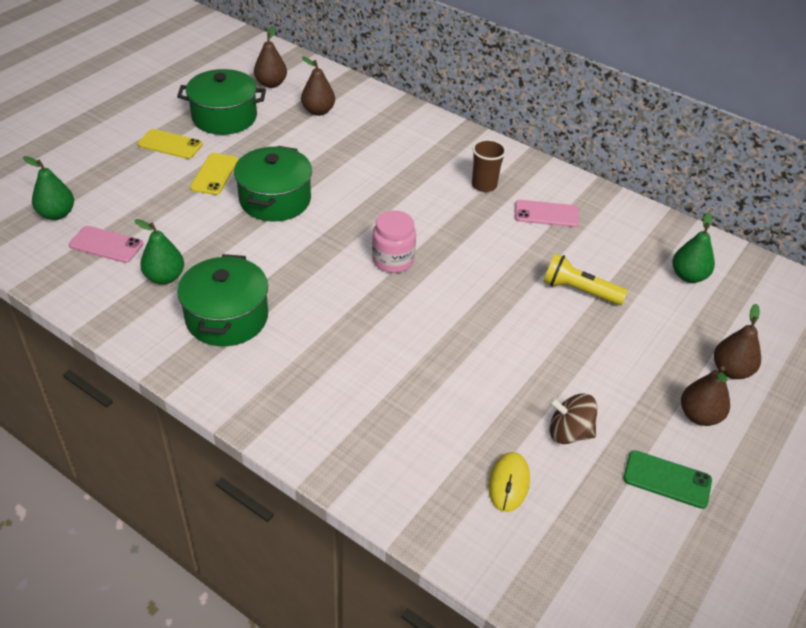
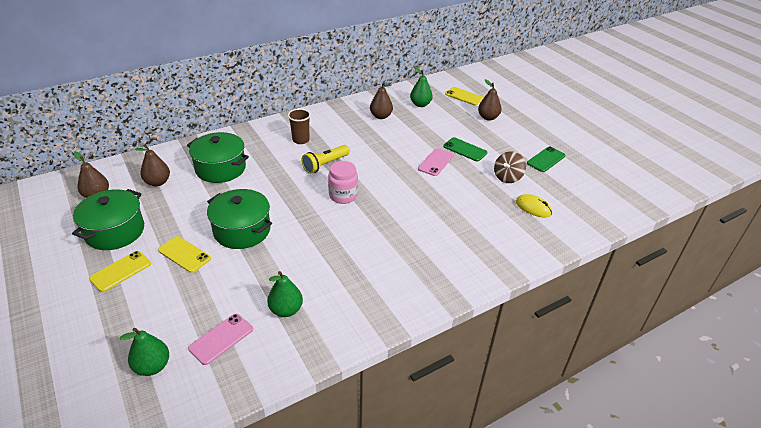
camera: 65 degrees left, 5 degrees down
green pot [177,254,268,346] -> green pot moved to [187,132,249,183]
pink phone [515,200,579,227] -> pink phone moved to [418,148,453,176]
yellow flashlight [544,253,628,305] -> yellow flashlight moved to [302,145,350,174]
brown pear [681,366,730,426] -> brown pear moved to [370,82,393,119]
none -> green phone [443,137,487,162]
none -> yellow phone [445,87,484,106]

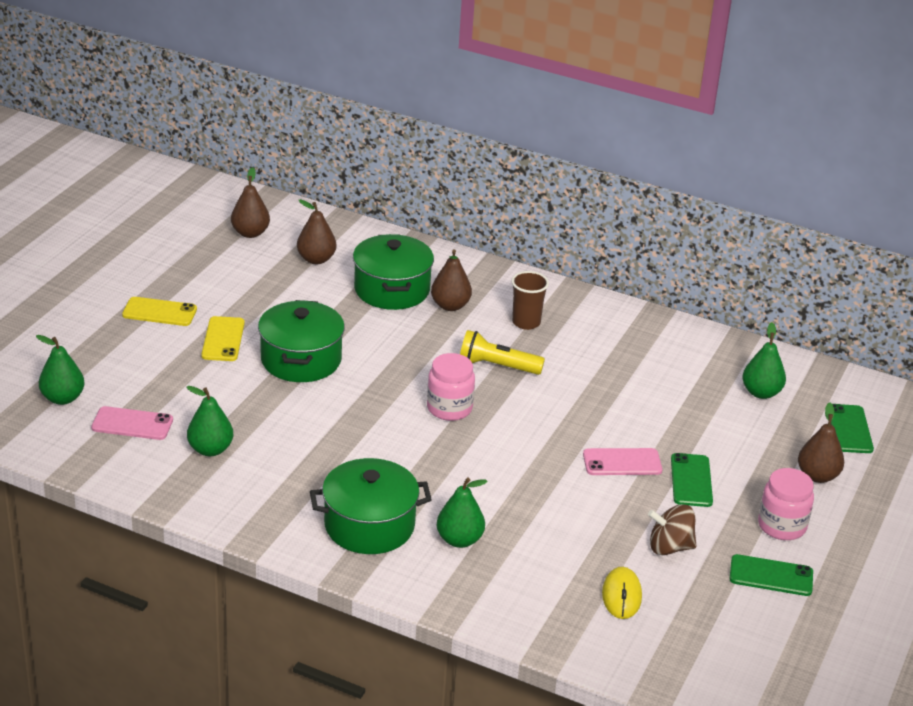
camera: 55 degrees right, 5 degrees down
green pot [72,189,144,250] -> green pot moved to [310,458,432,554]
brown pear [370,82,393,119] -> brown pear moved to [431,249,472,311]
yellow phone [445,87,484,106] -> green phone [831,404,874,453]
none -> green pear [437,478,488,548]
none -> pink jar [758,468,814,540]

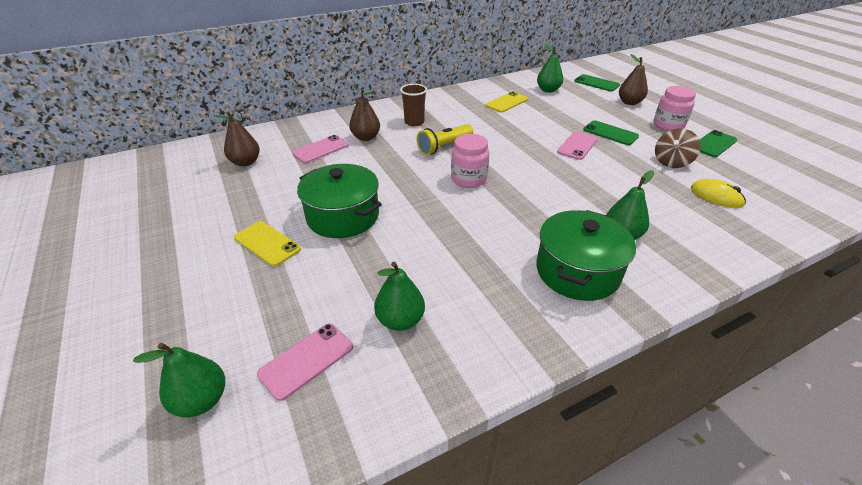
camera: 50 degrees left, 5 degrees up
yellow phone [122,297,197,326] -> yellow phone moved to [485,92,528,113]
brown pear [231,167,270,238] -> none
green pot [353,234,434,310] -> pink phone [292,135,349,163]

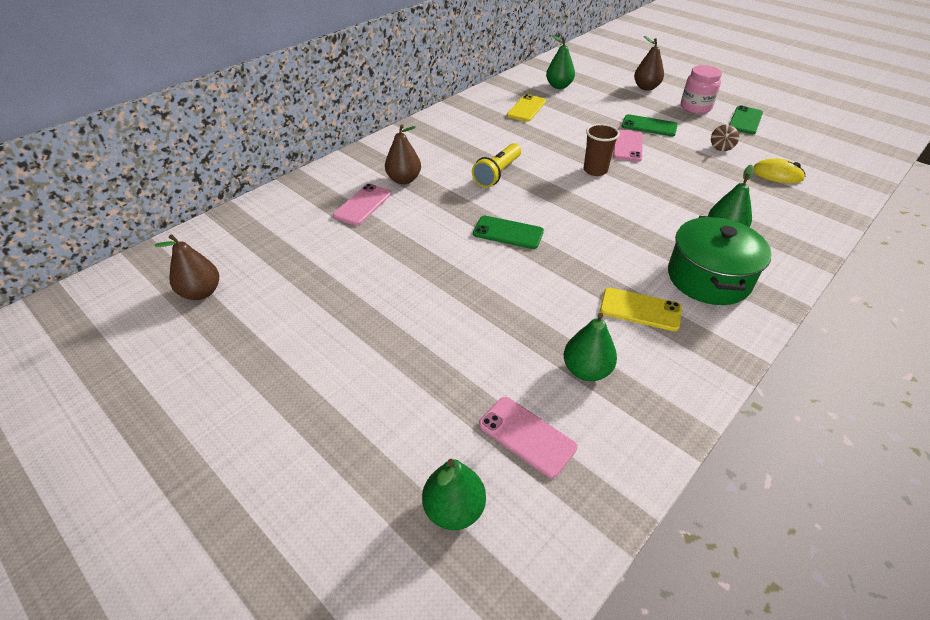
camera: 20 degrees left, 5 degrees up
brown pear [214,111,260,167] -> brown pear moved to [155,234,219,300]
yellow phone [234,221,301,267] -> yellow phone moved to [600,288,682,331]
pink phone [257,323,353,401] -> pink phone turned 75 degrees counterclockwise [479,397,577,478]
green pot [297,164,382,238] -> none
brown cup [400,84,427,126] -> brown cup moved to [584,124,620,176]
pink jar [451,134,490,188] -> none
green phone [574,74,620,91] -> green phone moved to [473,216,544,249]
brown spinning top [655,128,701,168] -> brown spinning top [711,125,739,151], size x0.65

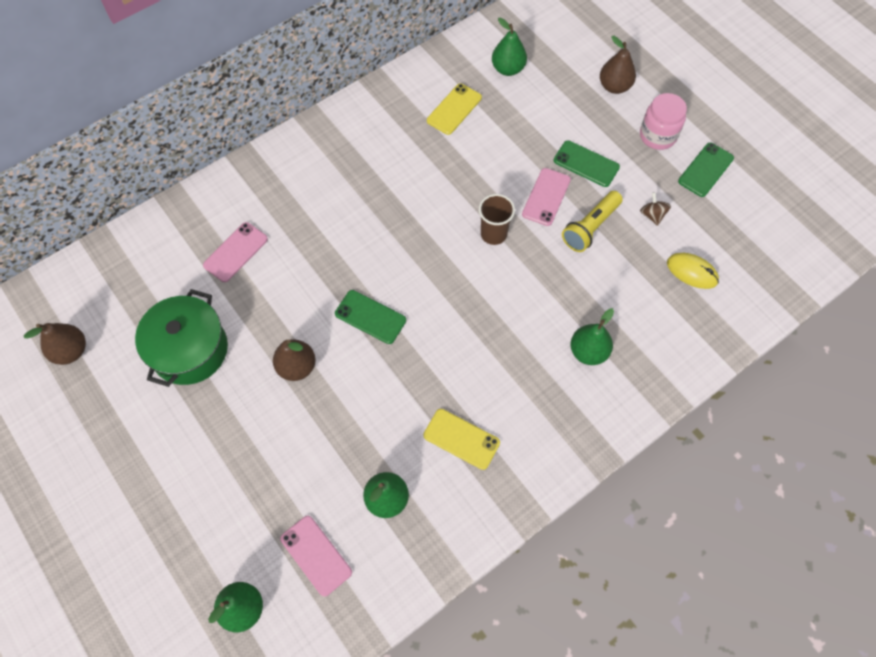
camera: 10 degrees right, 20 degrees up
brown pear [385,124,421,184] -> brown pear moved to [273,339,316,381]
yellow flashlight [472,143,521,188] -> yellow flashlight moved to [562,191,623,252]
green pot [668,216,772,305] -> green pot moved to [135,289,228,387]
brown spinning top [711,125,739,151] -> brown spinning top turned 135 degrees clockwise [640,192,671,226]

